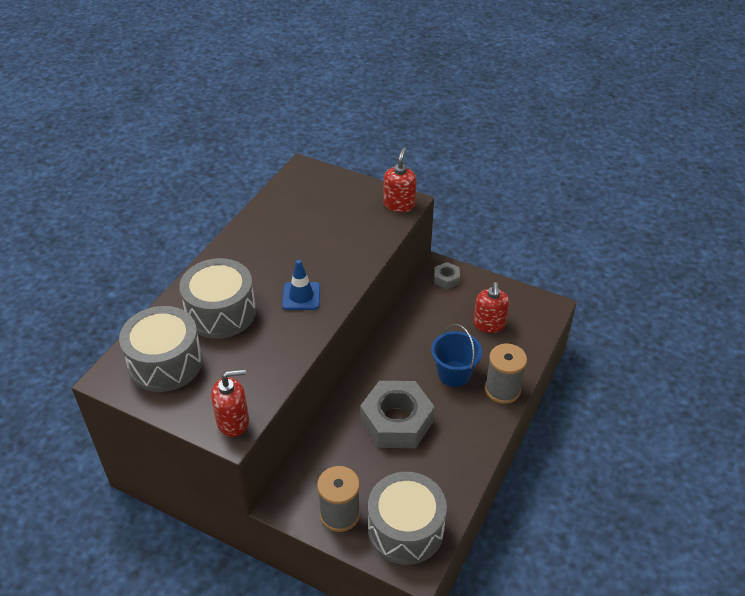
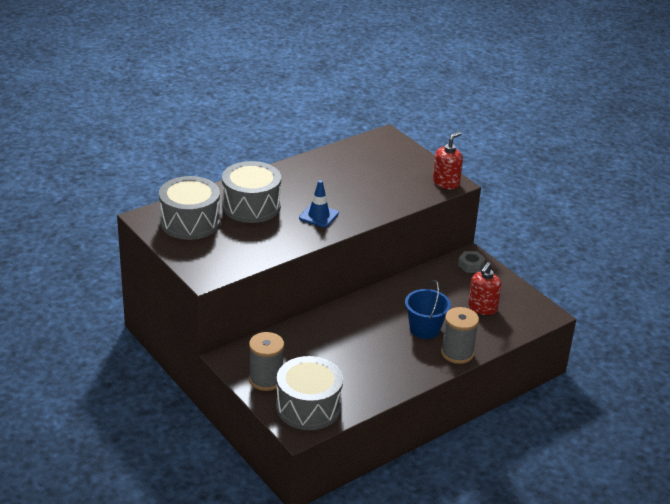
camera: 25 degrees right, 10 degrees down
red soap dispenser [211,369,249,437] -> none
grey nut [360,381,435,448] -> none

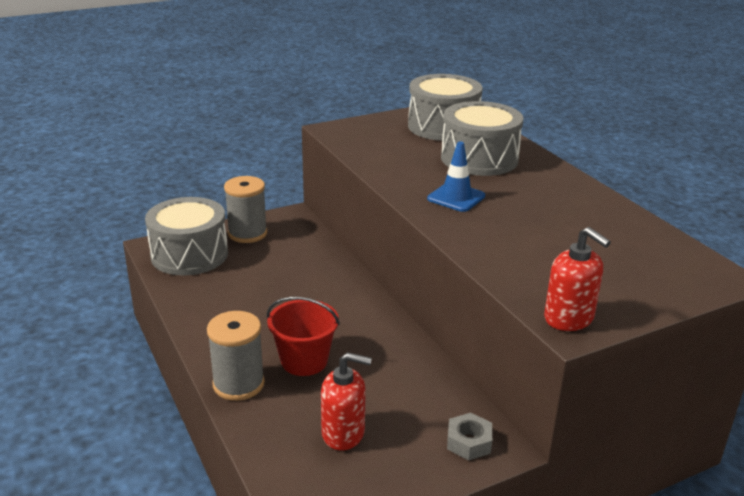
camera: 100 degrees right, 5 degrees down
blue bucket [405,280,451,339] -> red bucket [267,297,340,376]
red soap dispenser [468,262,501,315] -> red soap dispenser turned 150 degrees clockwise [321,352,372,450]

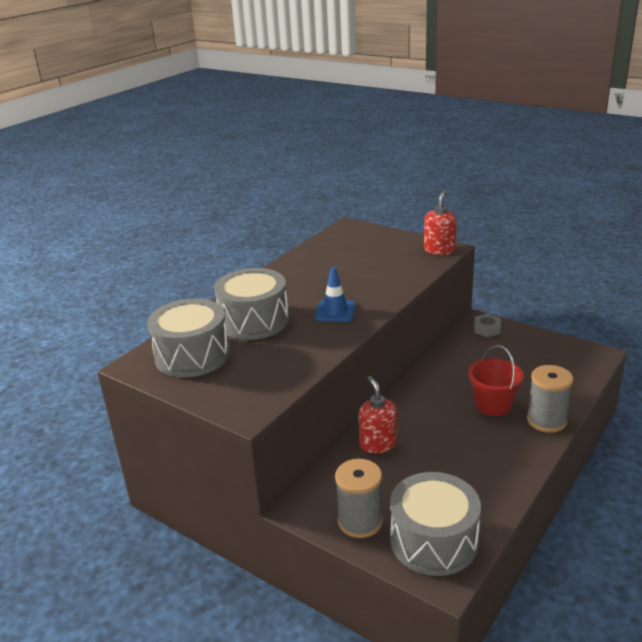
camera: 115 degrees left, 0 degrees up
red soap dispenser [321,352,372,450] -> red soap dispenser moved to [358,376,397,453]

